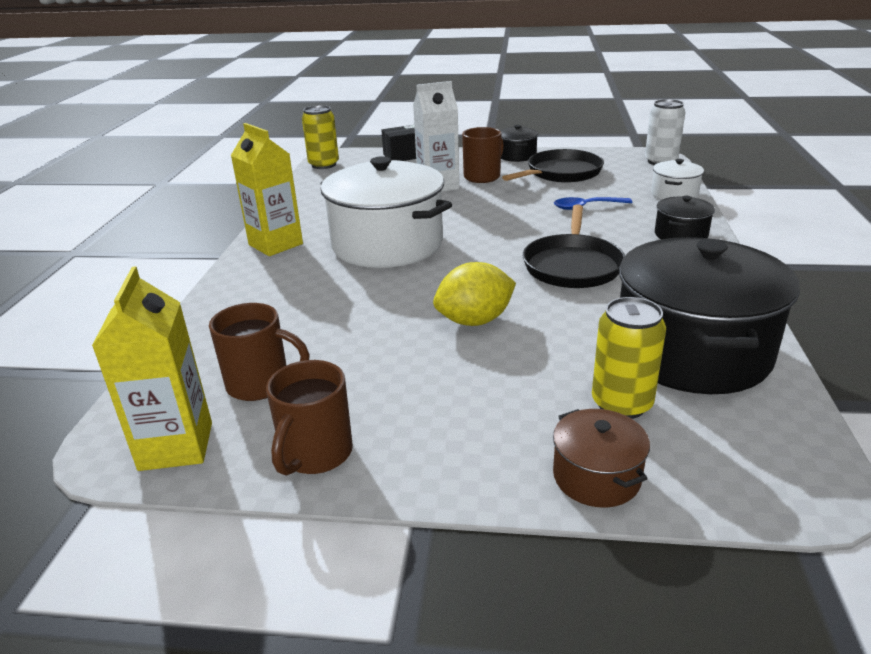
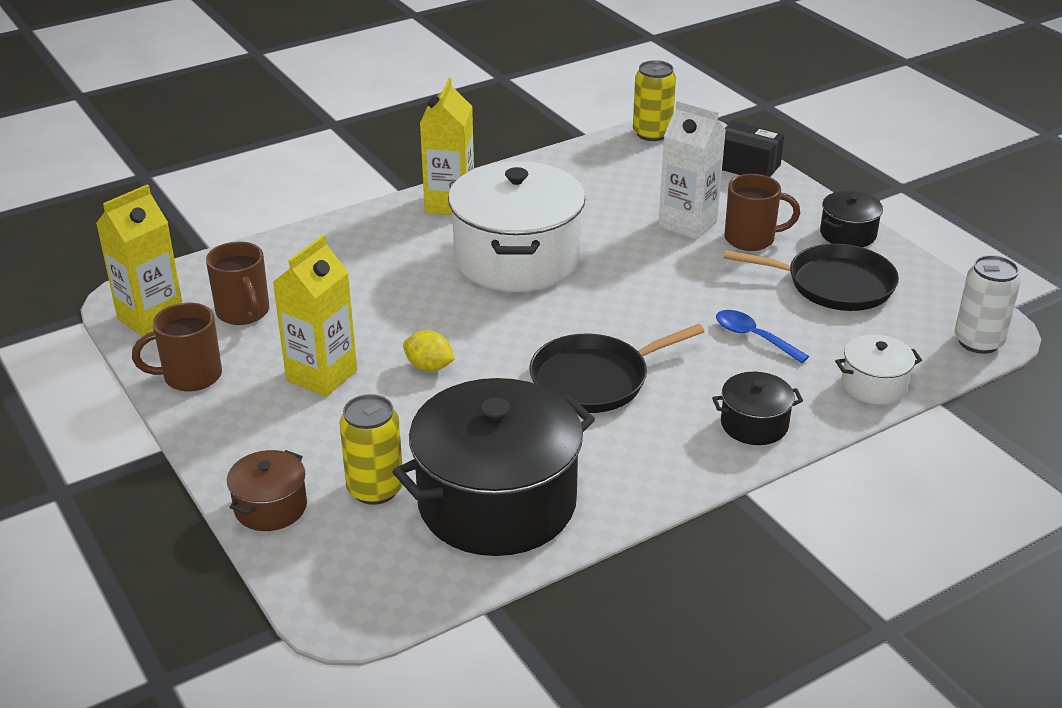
camera: 50 degrees right, 5 degrees up
yellow lemon [433,262,516,326] -> yellow lemon [403,330,455,372], size x0.64
none -> yellow carton [273,235,357,397]

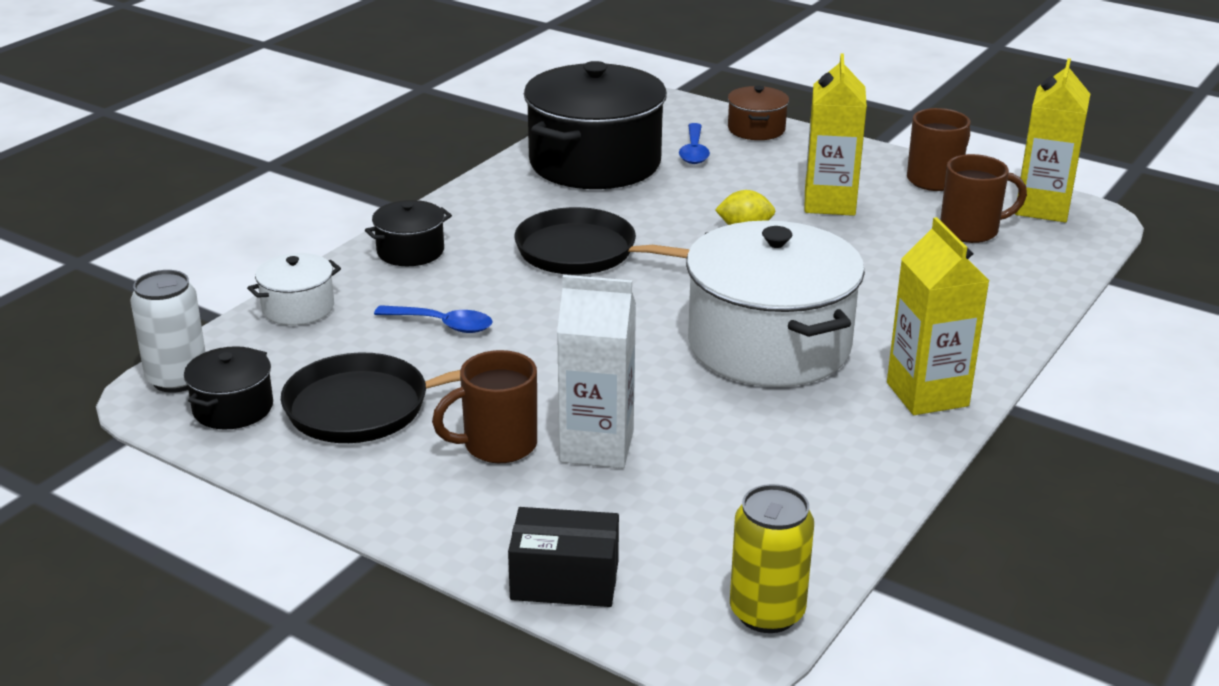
camera: 155 degrees right, 5 degrees down
brown mug [206,242,269,325] -> brown mug turned 135 degrees clockwise [940,154,1027,243]
yellow can [339,394,403,505] -> blue spoon [679,123,710,164]
black pan [529,324,705,413] -> black pan turned 105 degrees counterclockwise [514,207,690,275]
black pot [820,191,883,247] -> black pot moved to [184,346,273,429]

